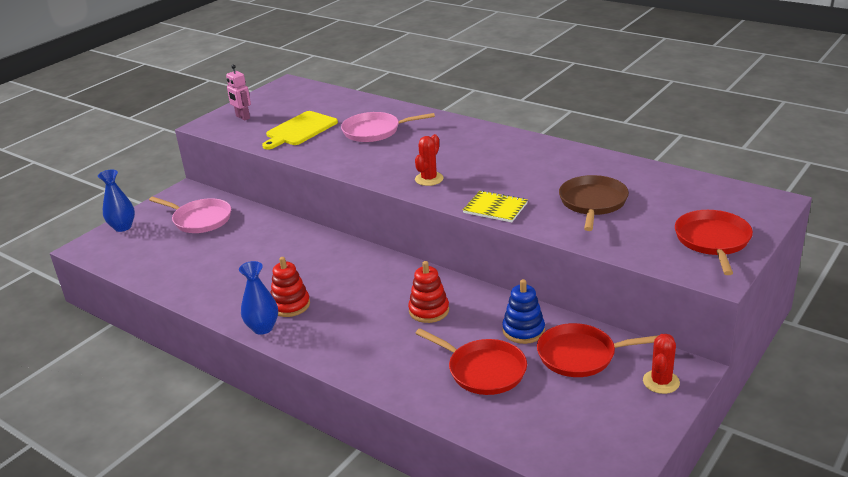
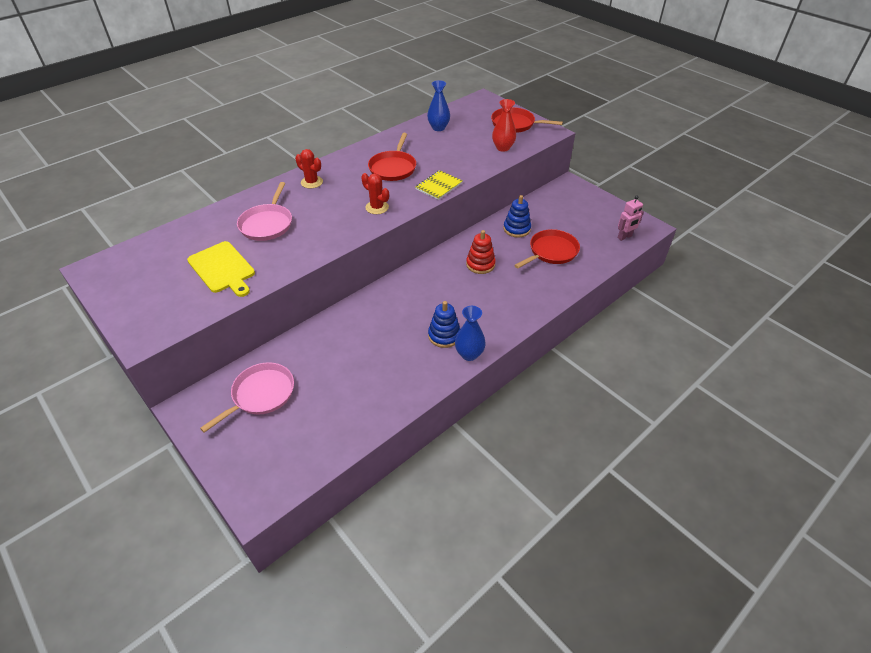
camera: 80 degrees left, 15 degrees up
blue vase [98,170,135,232] -> blue vase moved to [427,80,450,131]
pink robot [226,65,251,120] -> pink robot moved to [617,195,643,241]
red stacking toy [270,257,310,317] -> blue stacking toy [428,301,460,348]
red pan [537,323,659,377] -> red pan moved to [368,133,416,181]
brown pan [559,175,629,231] -> none
red cactus [643,334,680,394] -> red cactus moved to [295,149,323,189]
none -> red vase [492,99,516,152]

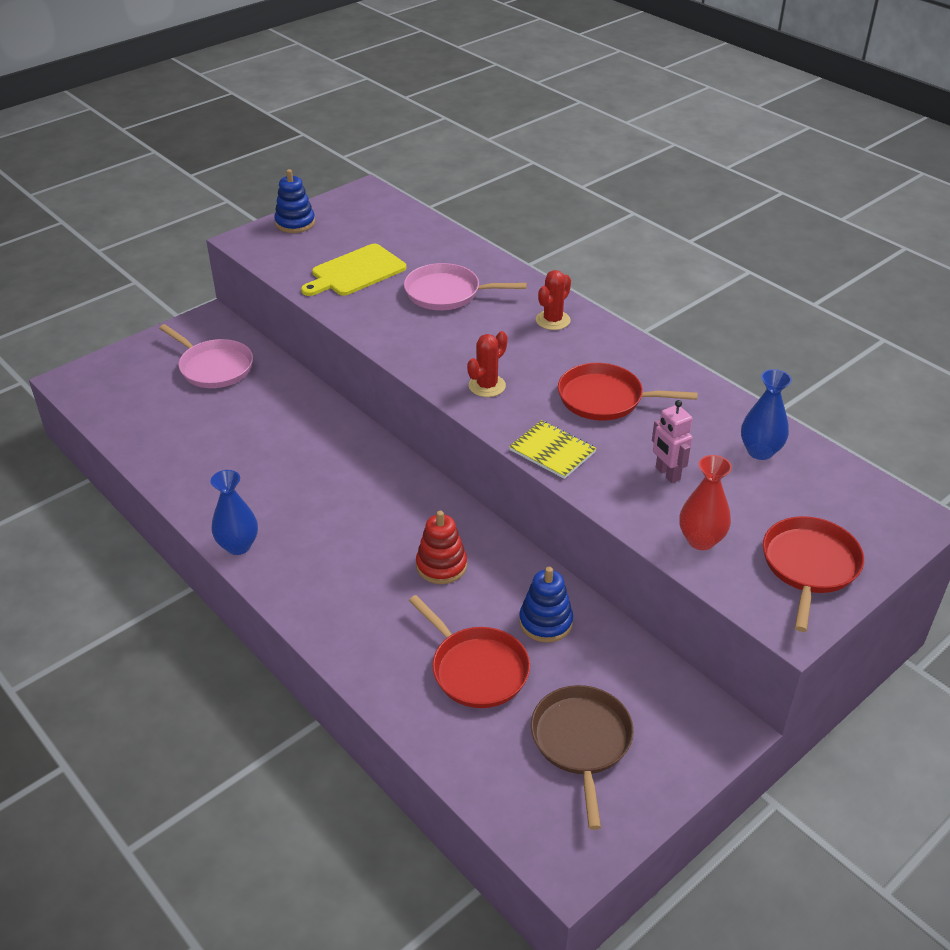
camera: 90 degrees right, 5 degrees down
blue stacking toy [428,301,460,348] -> blue stacking toy moved to [274,169,315,233]
pink robot [617,195,643,241] -> pink robot moved to [652,400,693,483]
none -> brown pan [531,685,634,830]

